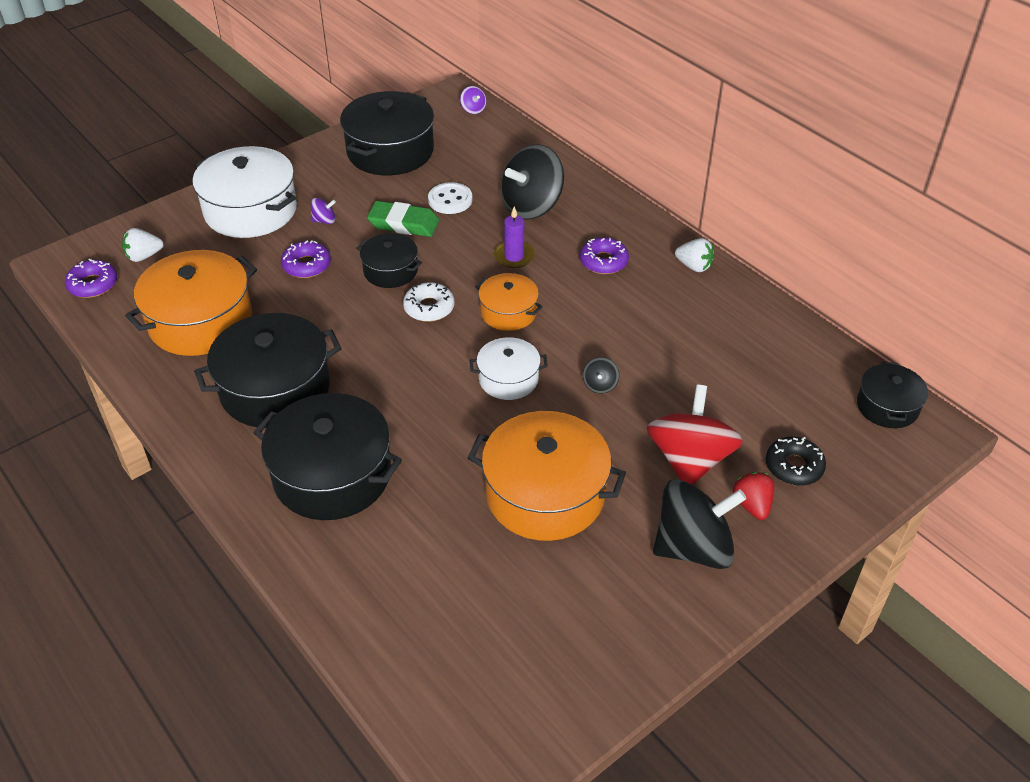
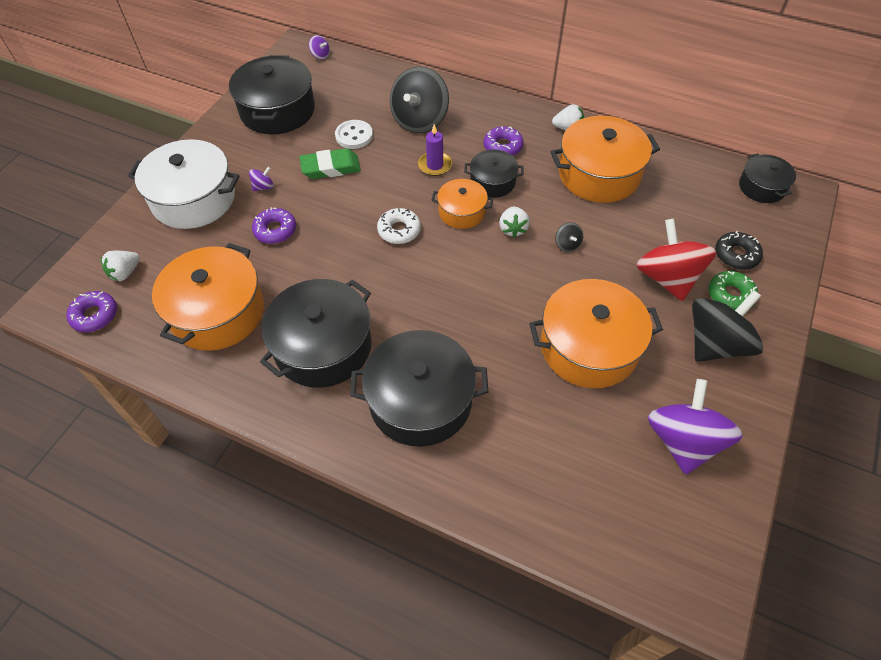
camera: 25 degrees left, 10 degrees up
black pot [357,233,422,288] -> black pot moved to [464,150,524,198]
white pot [470,337,548,400] -> none
red strawberry [733,472,775,520] -> green donut [709,271,758,310]
none -> white strawberry [499,207,530,238]
none -> orange pot [550,116,660,203]
none -> purple spinning top [648,379,743,475]

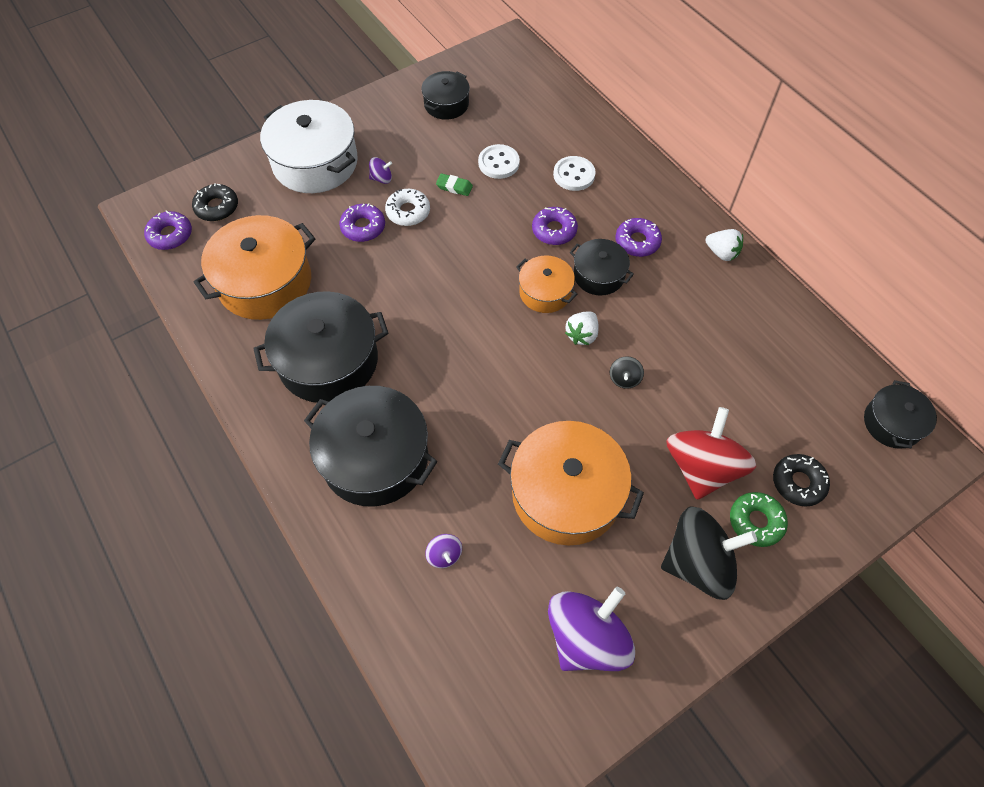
camera: 30 degrees right, 5 degrees up
white strawberry [101,251,140,281] -> black donut [192,183,238,221]
black pot [229,55,315,134] -> black pot [421,71,470,120], size x0.55
green eraser [300,148,361,179] -> green eraser [436,173,473,196], size x0.55
purple spinning top [309,35,330,60] -> purple spinning top moved to [425,534,462,568]
white donut [377,208,421,244] -> white donut moved to [385,189,430,226]
black spinning top [390,66,449,133] -> white button [553,156,596,191]
purple candle [418,124,452,176] -> purple donut [532,207,578,245]
orange pot [550,116,660,203] -> none

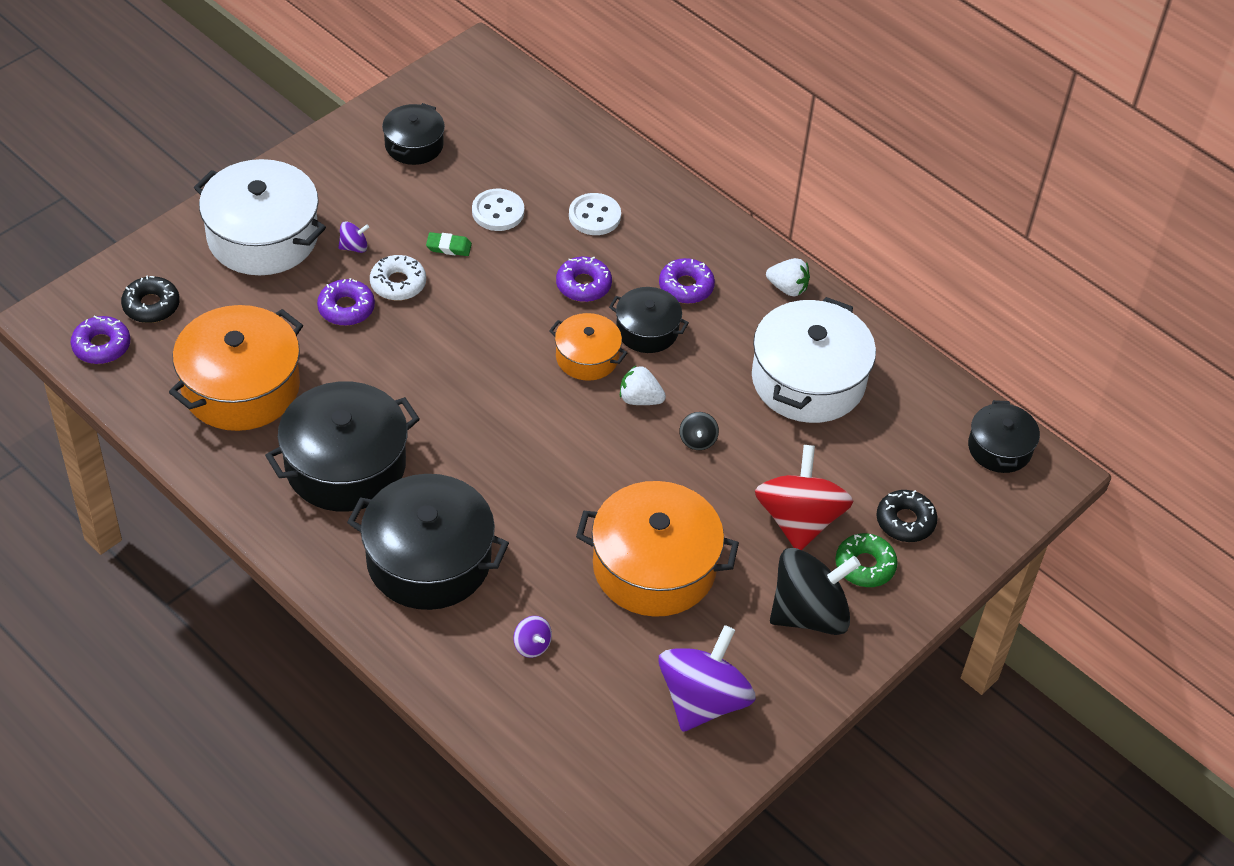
camera: 15 degrees left, 10 degrees down
white strawberry [565,312,599,345] -> white strawberry turned 90 degrees clockwise [620,365,666,405]
none -> white pot [752,297,876,423]

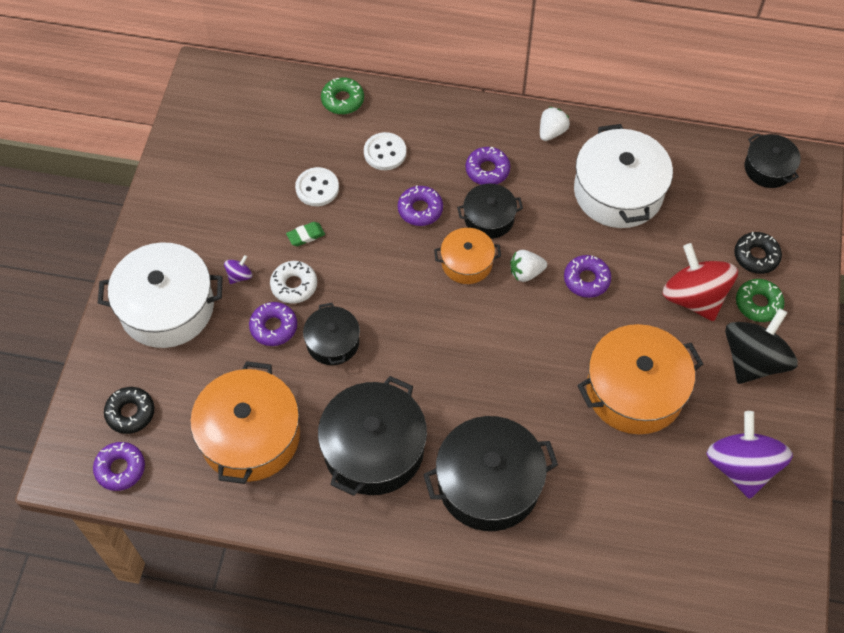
camera: 30 degrees left, 10 degrees up
black pot [382,103,445,165] -> black pot moved to [303,303,360,365]
purple spinning top [513,616,552,658] -> none
black spinning top [680,412,719,450] -> purple donut [564,255,611,298]
white strawberry [766,258,810,296] -> white strawberry turned 45 degrees counterclockwise [540,107,570,141]
none -> green donut [321,77,364,114]

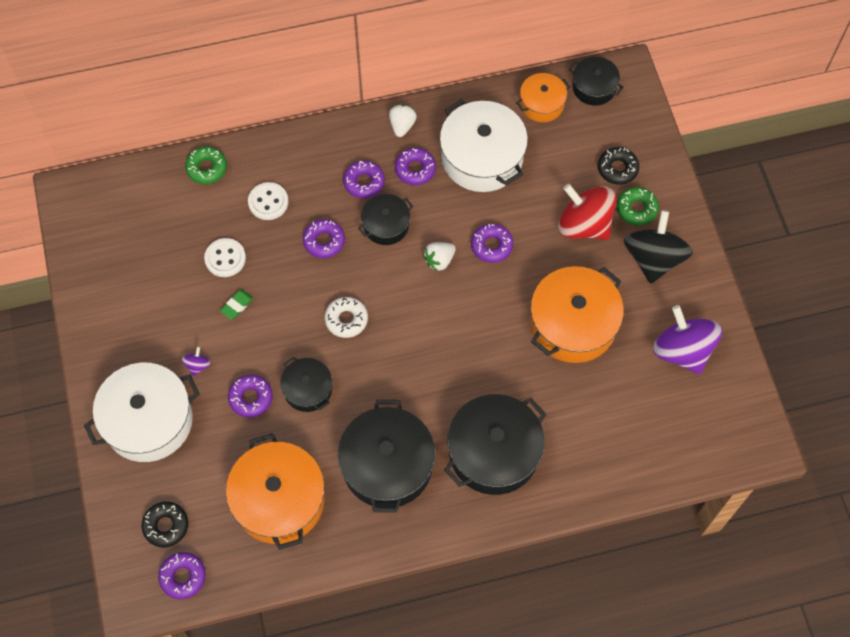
camera: 25 degrees left, 5 degrees up
white donut [270,261,317,304] -> white donut moved to [325,297,368,338]
orange pot [434,228,501,284] -> orange pot moved to [516,73,570,122]
none -> purple donut [395,148,436,185]

